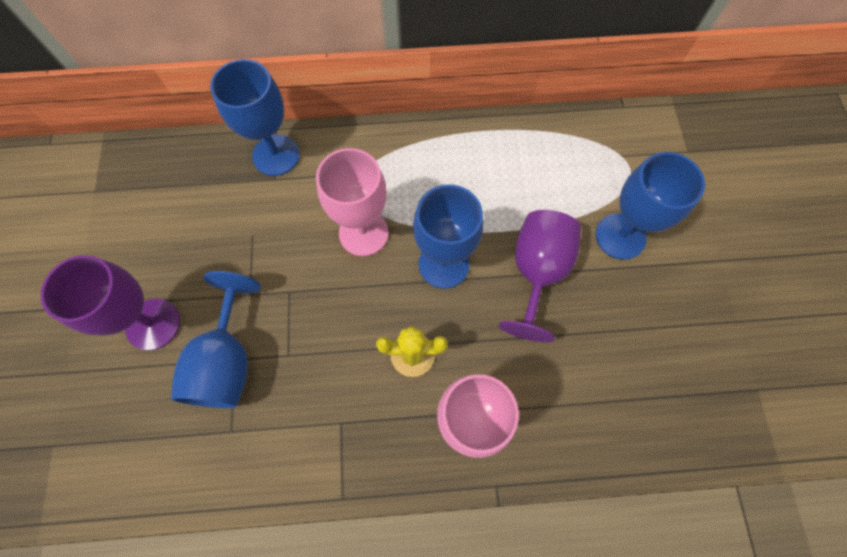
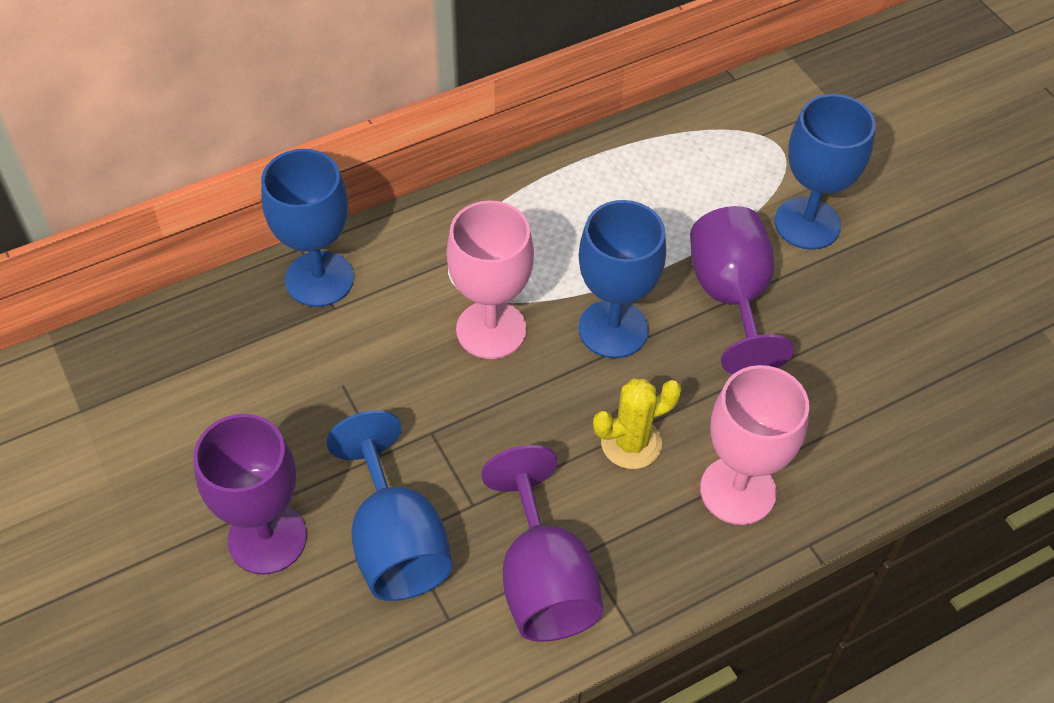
camera: 25 degrees left, 15 degrees down
none -> purple goblet [481,445,604,642]

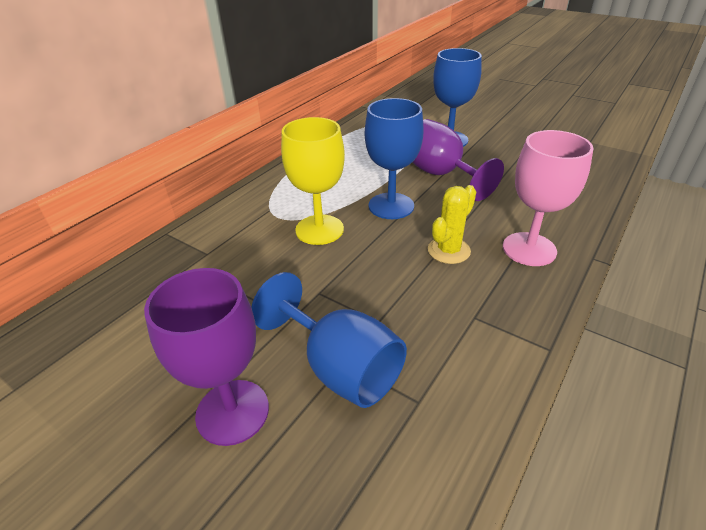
camera: 25 degrees left, 15 degrees down
blue goblet [261,149,354,307] -> none
pink goblet [447,200,534,359] -> yellow goblet [281,117,345,245]
purple goblet [481,445,604,642] -> none

